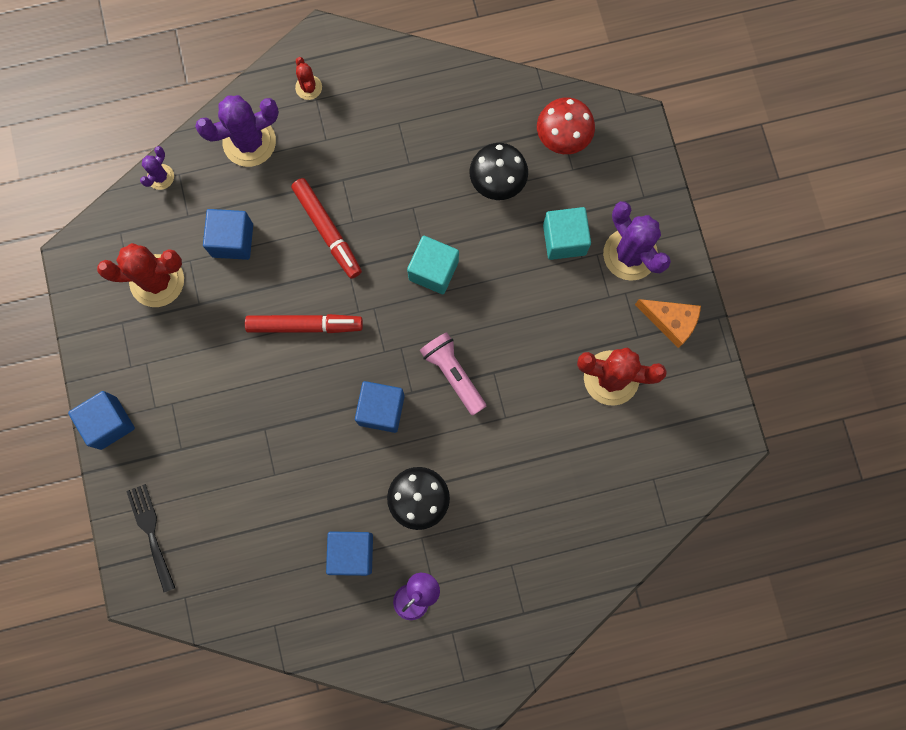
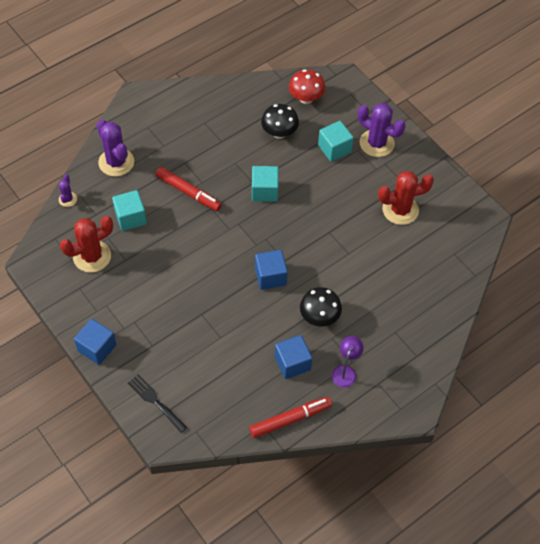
camera: 25 degrees left, 20 degrees down
purple cactus [195,95,279,167] -> purple cactus turned 75 degrees counterclockwise [97,119,134,177]
blue cube [203,209,253,260] -> turquoise cube [112,190,147,231]
red marker [245,314,363,333] -> red marker moved to [249,397,332,438]
red cactus [295,57,322,100] -> none
pink flashlight [420,332,486,415] -> none
orange cheese [635,299,701,348] -> none

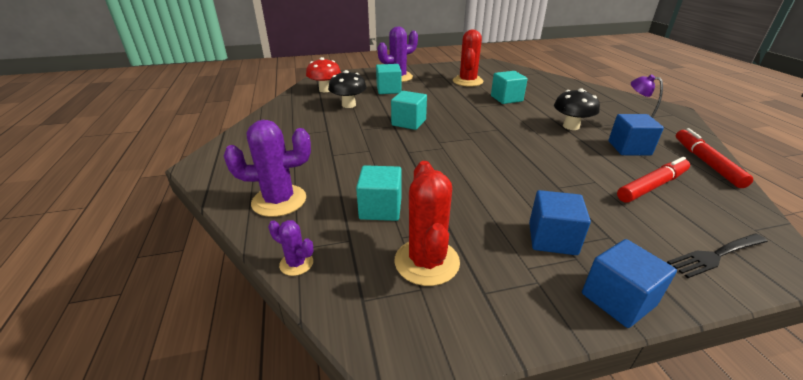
camera: 65 degrees left, 25 degrees down
red marker [156,167,222,211] -> red marker moved to [617,157,690,203]
blue cube [255,250,288,290] -> blue cube moved to [529,190,591,255]
none -> turquoise cube [491,71,528,104]

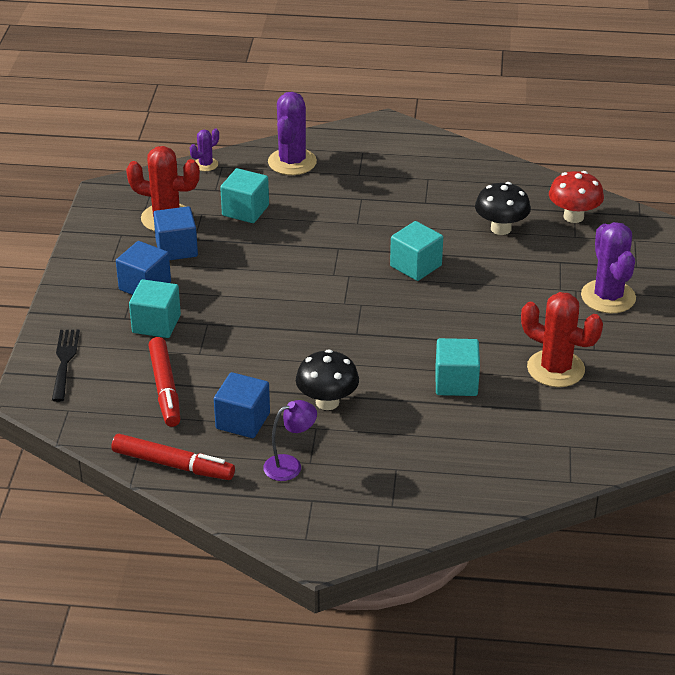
camera: 110 degrees right, 5 degrees up
turquoise cube [376,64,402,94] -> turquoise cube moved to [129,279,181,338]
blue cube [582,239,677,328] -> blue cube moved to [153,206,198,260]

